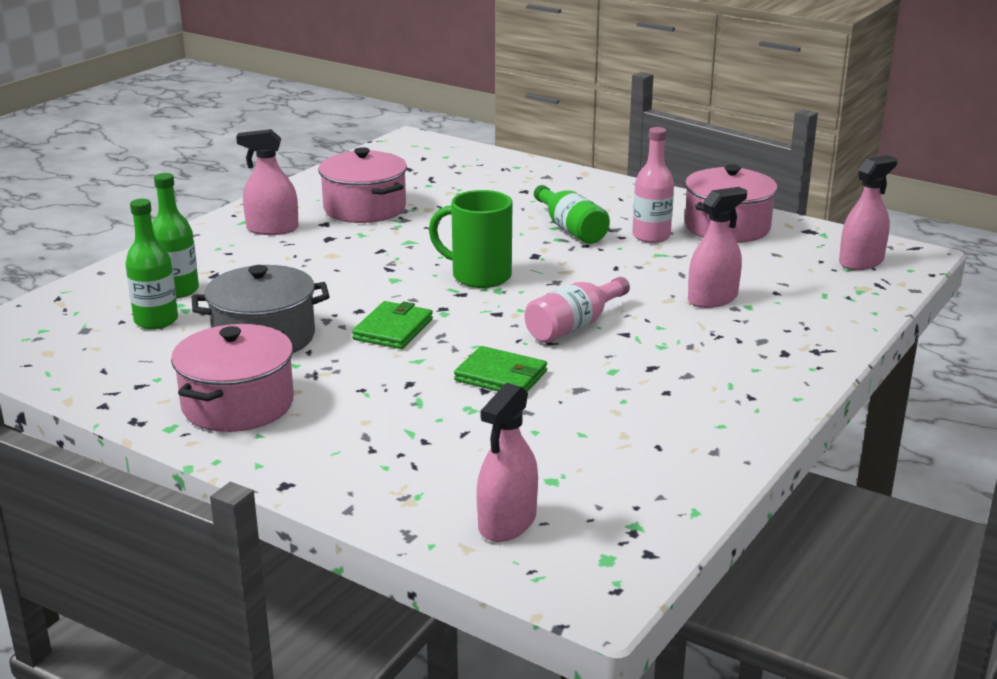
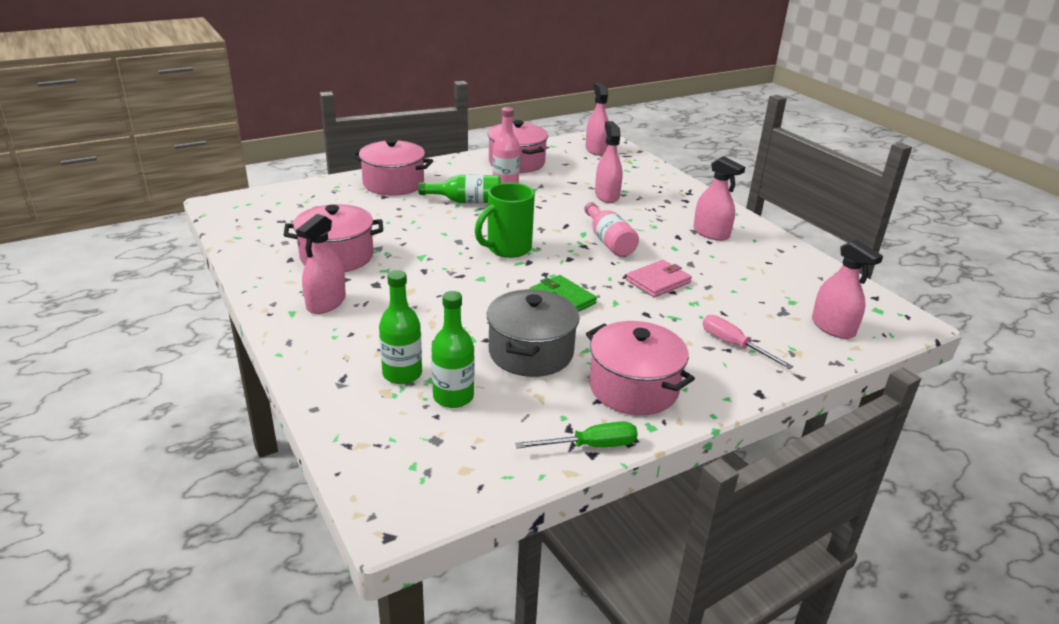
camera: 65 degrees left, 5 degrees up
green wallet [454,346,547,392] -> pink wallet [626,260,692,297]
none -> pink pot [351,139,433,196]
none -> green screwdriver [515,422,638,449]
none -> pink spray bottle [693,156,745,241]
none -> pink screwdriver [703,315,793,369]

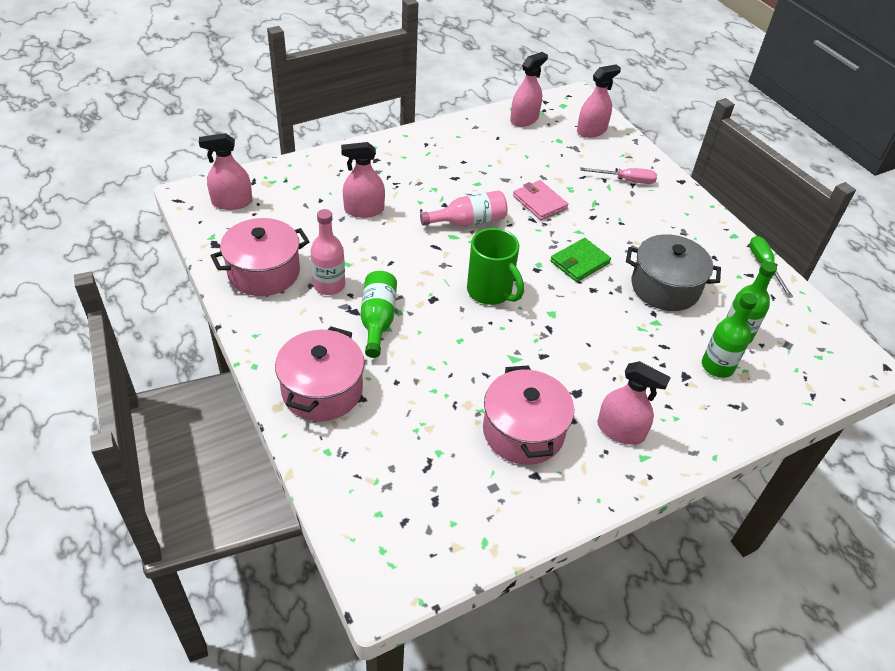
camera: 90 degrees left, 15 degrees up
pink pot [586,321,695,415] -> none
pink spray bottle [693,156,745,241] -> pink spray bottle moved to [510,52,548,127]
pink screwdriver [703,315,793,369] -> pink screwdriver turned 135 degrees counterclockwise [580,168,657,184]

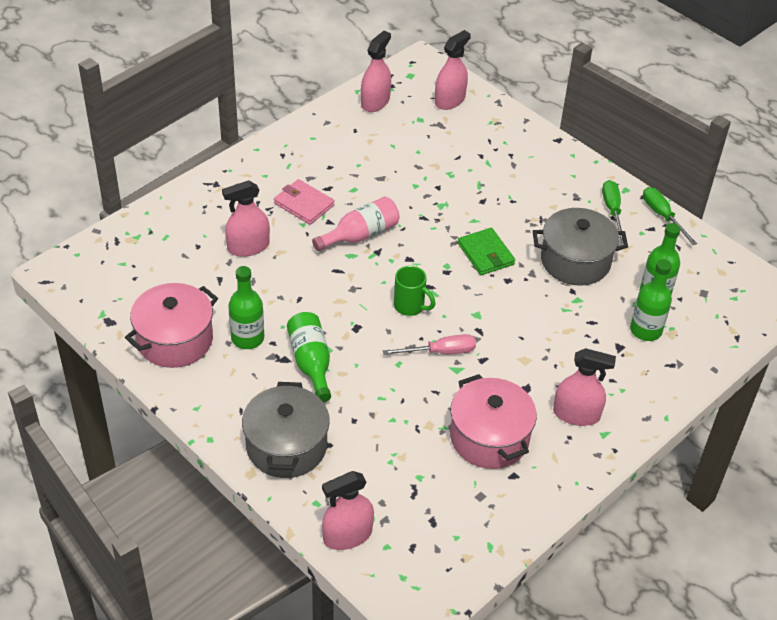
camera: 15 degrees left, 0 degrees up
pink spray bottle [199,133,252,210] -> pink spray bottle moved to [322,471,374,550]
pink pot [275,326,365,421] -> grey pot [242,382,330,478]
pink bottle [310,209,345,295] -> green bottle [228,266,264,349]
green mug [467,228,524,305] -> green mug [394,266,435,316], size x0.65
pink wallet [513,180,568,220] -> pink wallet moved to [274,179,335,225]
green wallet [550,238,611,282] -> green wallet turned 60 degrees counterclockwise [458,228,515,275]
pink screwdriver [580,168,657,184] -> pink screwdriver moved to [383,334,476,355]
none -> green screwdriver [602,180,623,243]

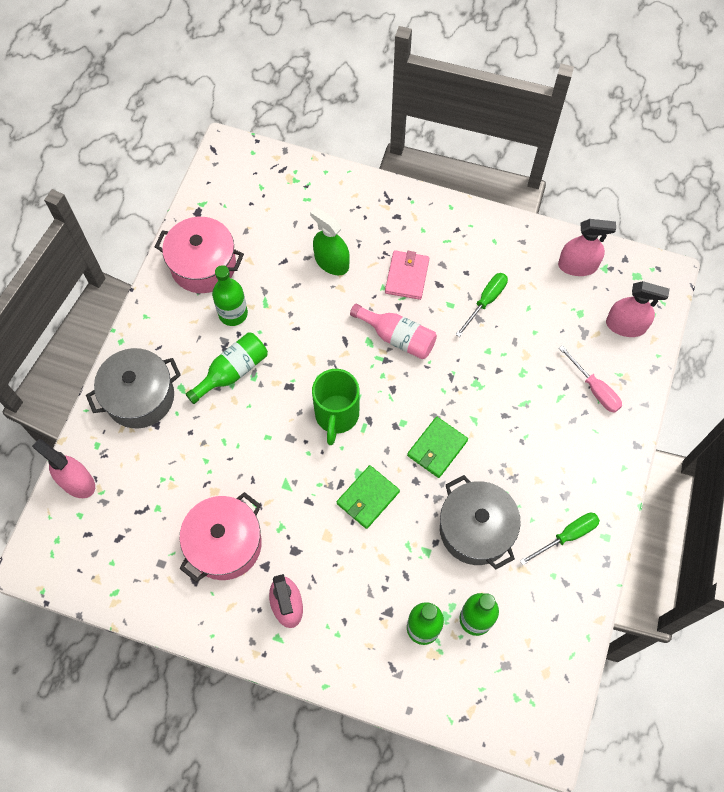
camera: 65 degrees right, 20 degrees up
pink spray bottle [222,180,270,257] -> green spray bottle [310,207,350,275]
pink screwdriver [383,334,476,355] -> pink screwdriver moved to [559,345,622,413]
green mug [394,266,435,316] -> green mug [312,369,359,445], size x1.53
green screwdriver [643,187,697,245] -> green screwdriver moved to [455,273,508,337]
none -> green wallet [337,465,400,529]

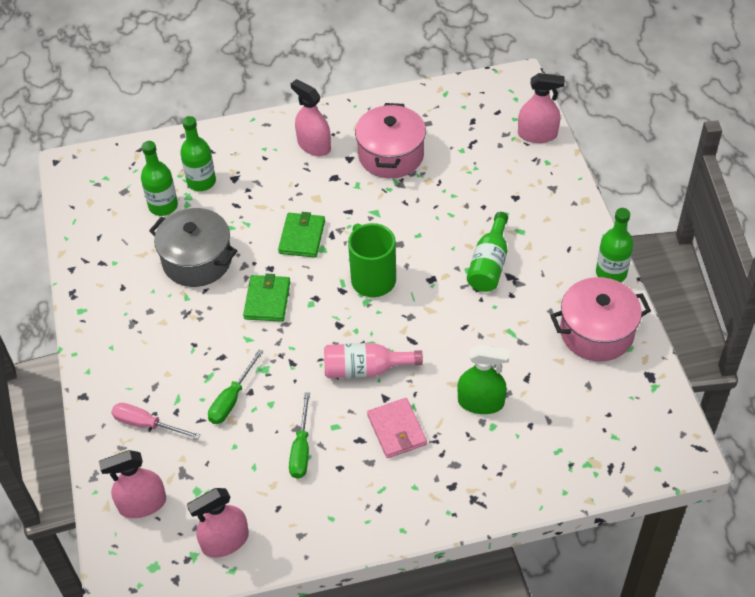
camera: 150 degrees right, 15 degrees down
grey pot [86,348,181,428] -> none
green bottle [212,265,248,326] -> green bottle moved to [596,208,633,282]
green screwdriver [520,513,600,565] -> green screwdriver moved to [208,350,264,424]

